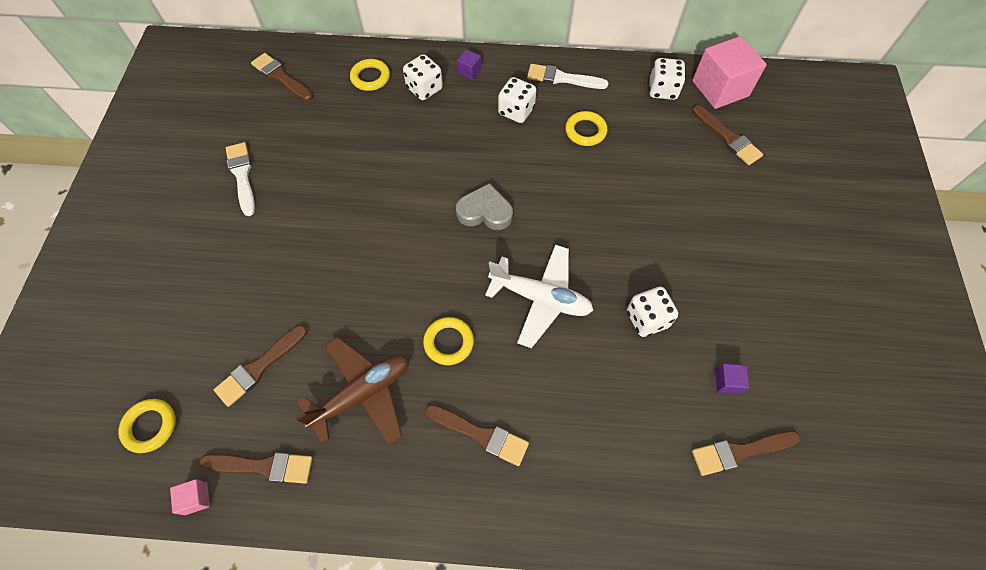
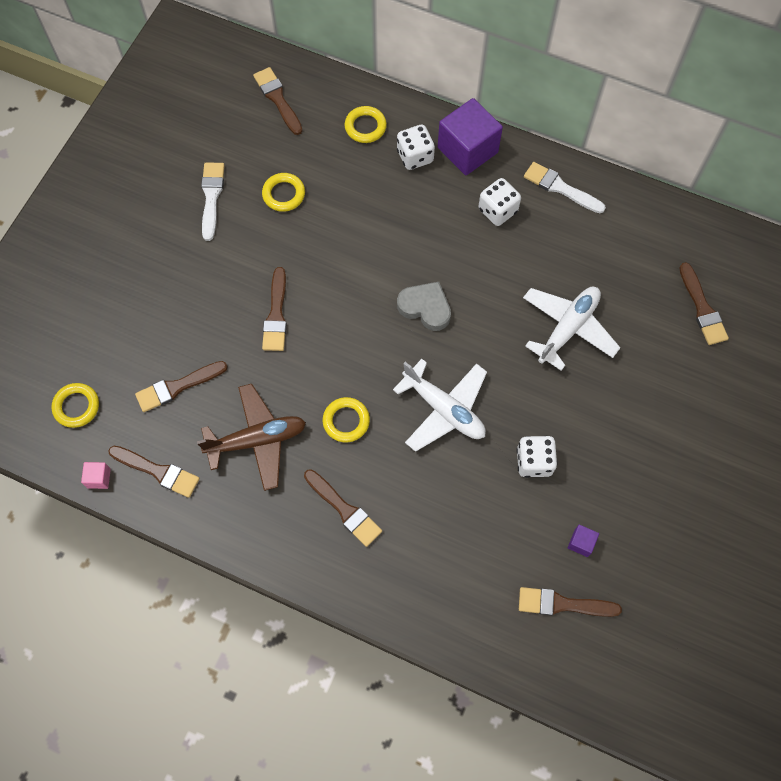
camera: 20 degrees right, 5 degrees up
purple cube [457,49,481,80] -> purple cube [438,98,503,175], size x2.35
yellow ring [565,111,607,146] -> yellow ring moved to [262,173,305,212]
white dice [649,58,686,100] -> none
pink cube [692,36,767,109] -> none
none -> brown brush [262,267,287,351]
none -> white plane [523,287,620,371]

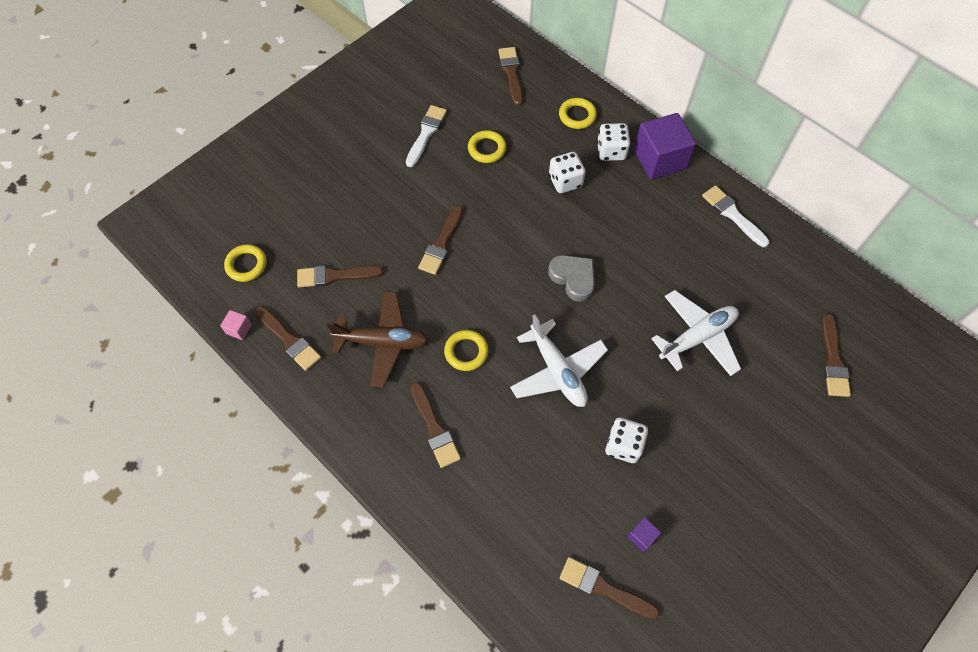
camera: 20 degrees right, 5 degrees down
white dice [478,178,521,226] -> white dice moved to [549,152,586,193]

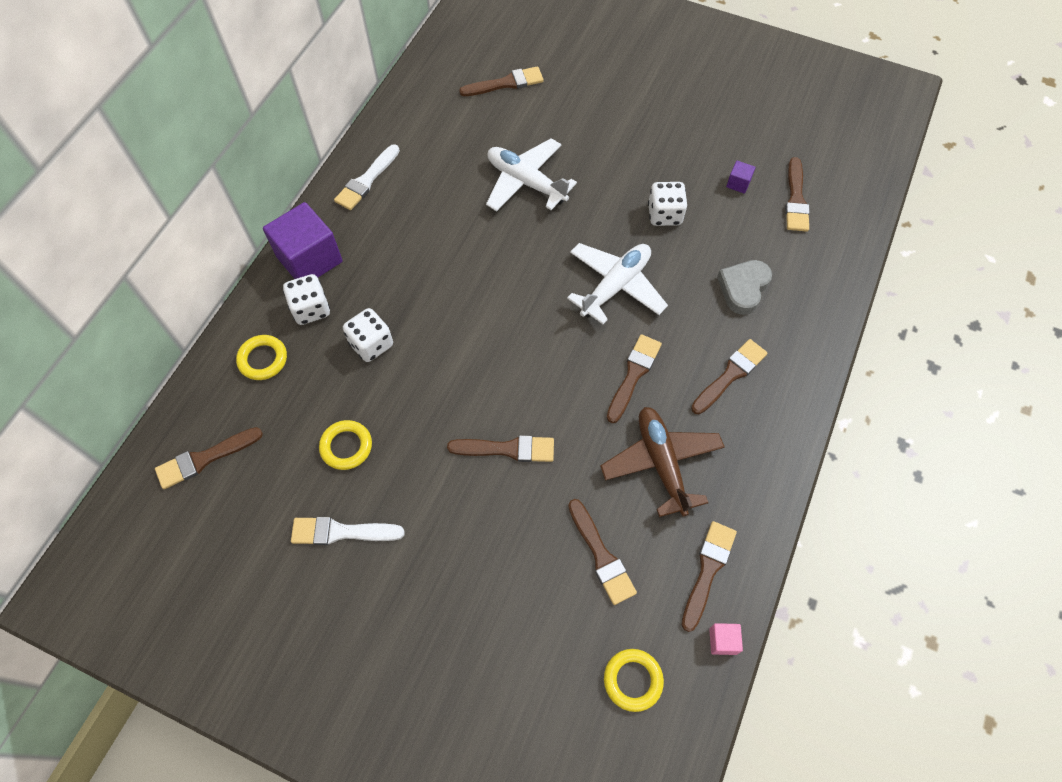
camera: 110 degrees left, 0 degrees up
yellow ring [444,330,489,371] -> brown brush [607,334,662,423]
grey heart [548,255,595,302] -> grey heart moved to [717,260,772,315]

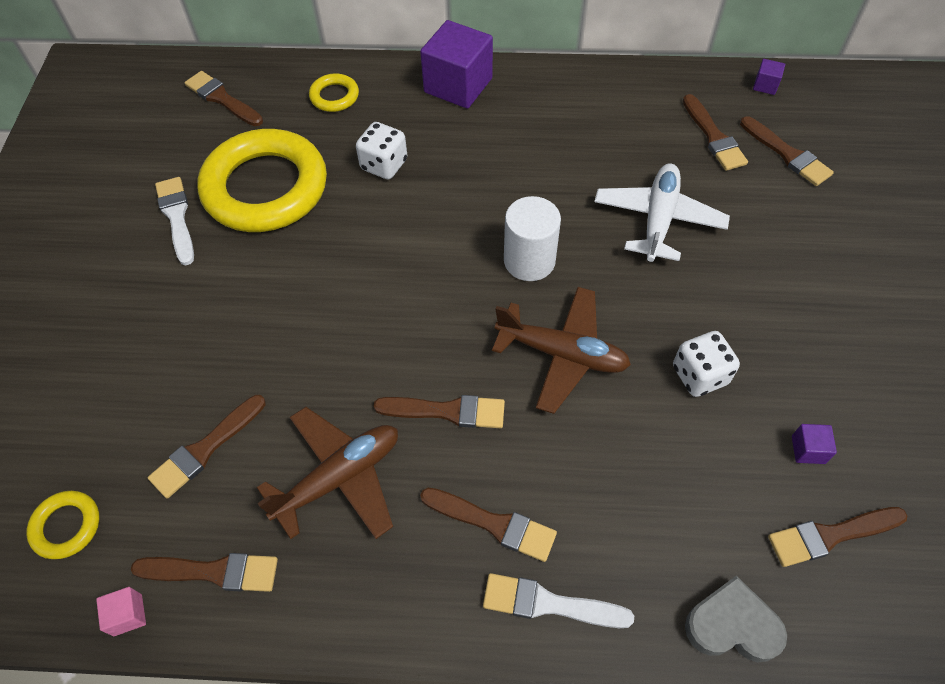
camera: 70 degrees right, 5 degrees down
white dice [283,274,330,325] -> none
yellow ring [319,420,372,470] -> yellow ring [197,129,327,232], size x2.35
white brush [334,144,400,210] -> white brush moved to [483,573,634,628]
brown brush [447,435,554,462] -> brown brush moved to [683,94,748,171]
white plane [567,243,668,324] -> brown plane [492,287,631,414]
grey heart [717,260,772,315] -> grey heart moved to [685,576,787,662]
none -> white cylinder [504,196,561,281]
none -> purple cube [753,59,785,95]

